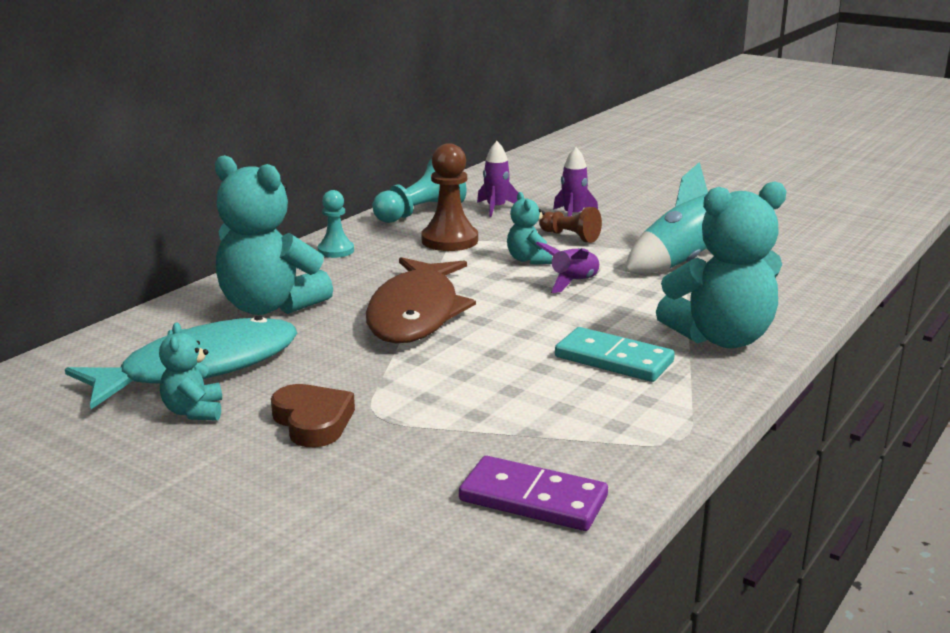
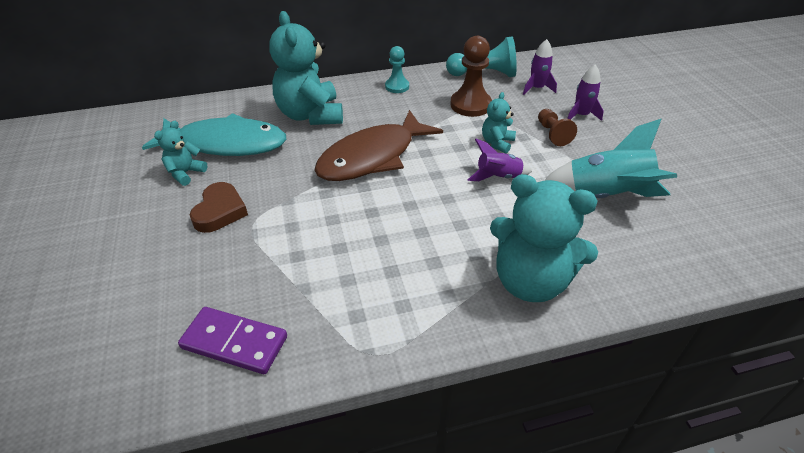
camera: 40 degrees right, 20 degrees up
purple domino [459,456,608,531] -> purple domino turned 45 degrees counterclockwise [178,307,287,374]
turquoise domino [555,327,675,382] -> none

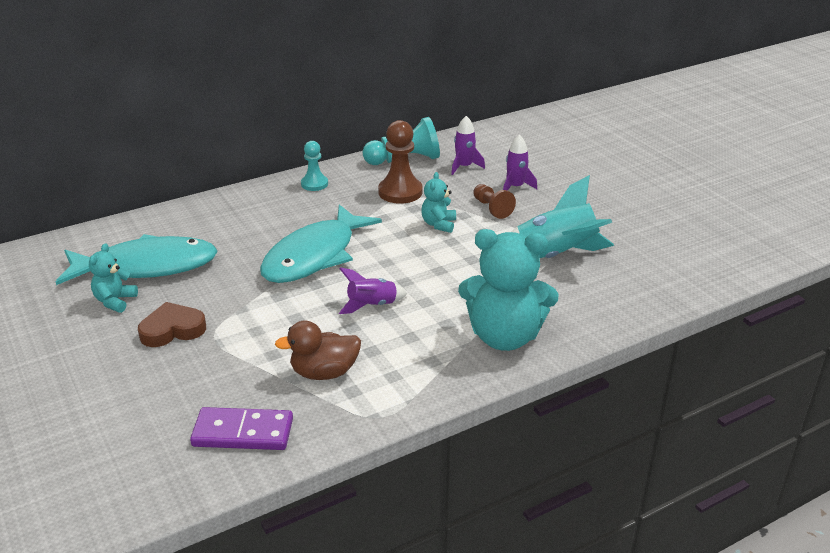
camera: 15 degrees left, 10 degrees down
brown heart [190,182,248,233] -> brown heart turned 105 degrees counterclockwise [138,302,206,347]
turquoise teddy bear [269,11,343,125] -> none
brown fish [314,110,443,181] -> turquoise fish [260,204,382,283]
purple rocket [468,139,532,181] -> purple rocket moved to [339,267,407,314]
none -> brown duck [275,321,361,380]

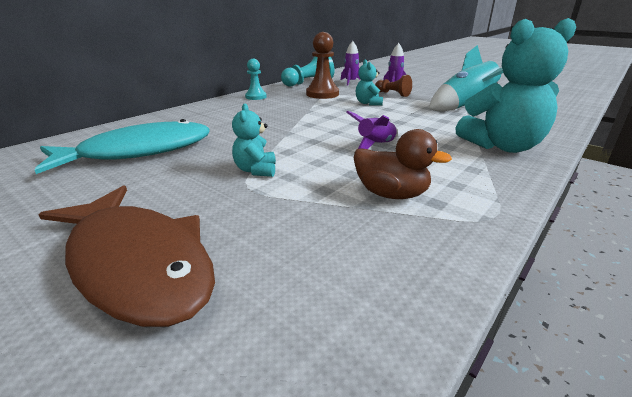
camera: 20 degrees left, 5 degrees down
turquoise teddy bear [89,243,138,313] -> turquoise teddy bear moved to [232,103,276,177]
brown heart [138,302,206,347] -> none
purple domino [190,407,293,450] -> none
turquoise fish [260,204,382,283] -> none
brown duck [275,321,361,380] -> brown duck turned 120 degrees counterclockwise [354,129,452,199]
none -> brown fish [38,185,215,327]

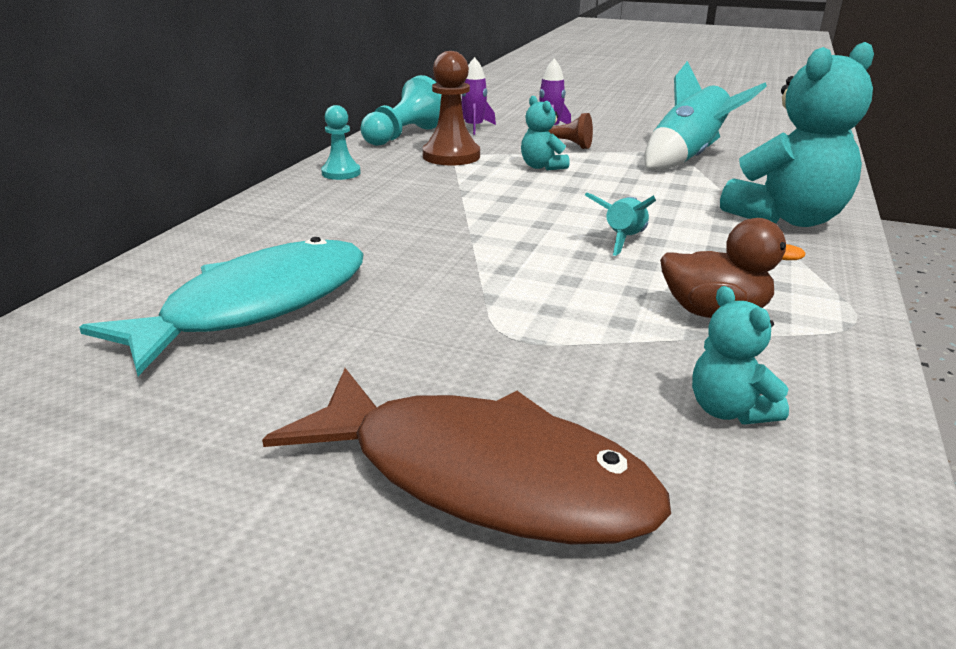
camera: 20 degrees left, 0 degrees up
turquoise teddy bear [232,103,276,177] -> turquoise teddy bear moved to [692,286,789,424]
purple rocket [346,111,398,149] -> turquoise rocket [585,192,656,256]

